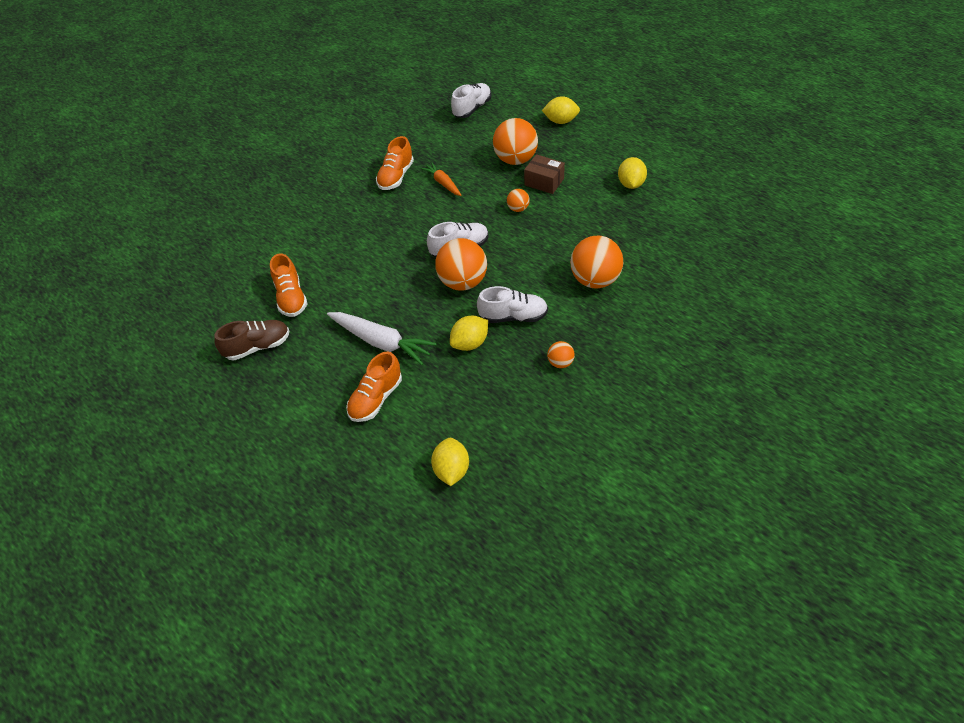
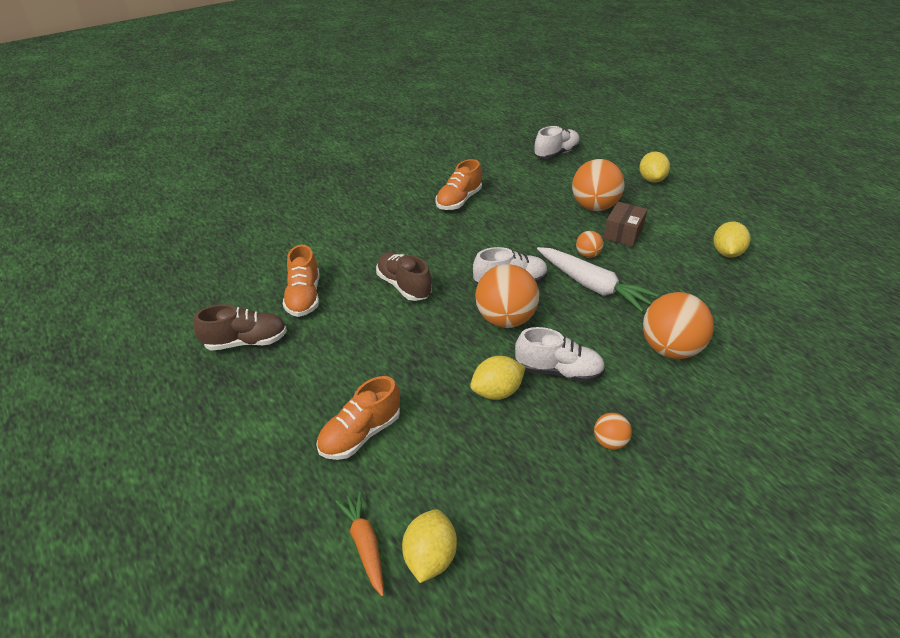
camera: 10 degrees right, 10 degrees down
white carrot [327,312,437,365] -> white carrot moved to [537,247,659,312]
orange carrot [420,162,462,196] -> orange carrot moved to [335,492,384,597]
brown box [524,154,565,194] -> brown box turned 75 degrees clockwise [603,202,647,247]
yellow lemon [542,96,580,124] -> yellow lemon turned 75 degrees clockwise [639,151,670,183]
none -> brown shoe [376,252,432,301]

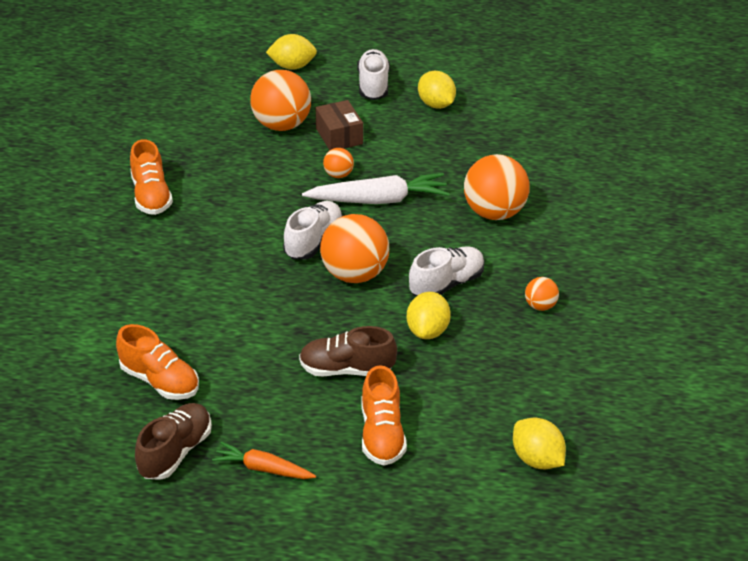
camera: 50 degrees left, 0 degrees up
orange carrot [335,492,384,597] -> orange carrot moved to [212,442,316,479]
brown shoe [376,252,432,301] -> brown shoe moved to [299,326,397,377]
white shoe [534,126,580,159] -> white shoe moved to [357,49,390,100]
yellow lemon [639,151,670,183] -> yellow lemon turned 45 degrees counterclockwise [266,34,317,70]

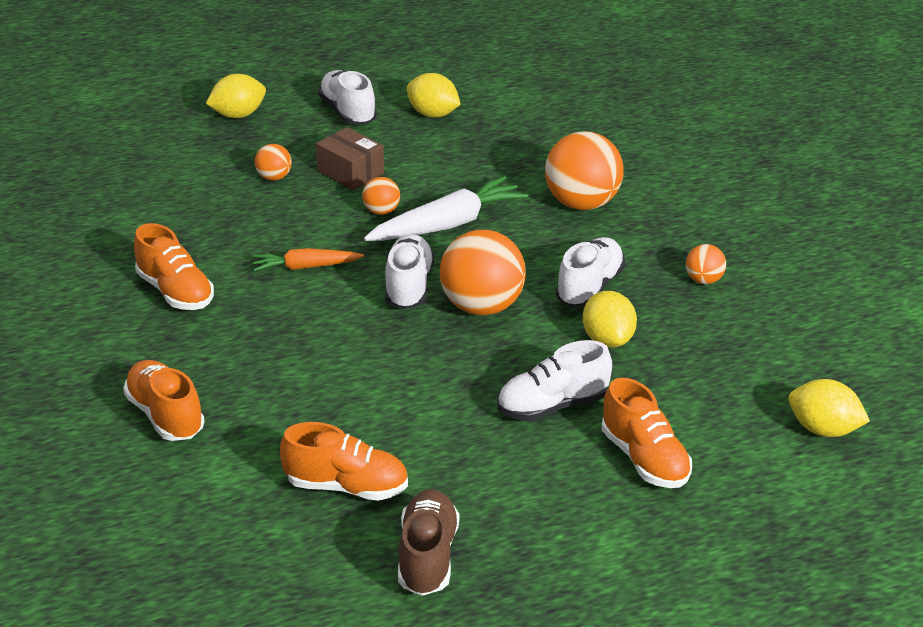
camera: 25 degrees left, 5 degrees down
orange carrot [212,442,316,479] -> orange carrot moved to [253,248,364,272]
orange ball [250,70,311,131] -> orange ball [255,144,292,181], size x0.48
brown shoe [299,326,397,377] -> white shoe [498,340,612,421]
none -> orange shoe [123,360,205,441]

